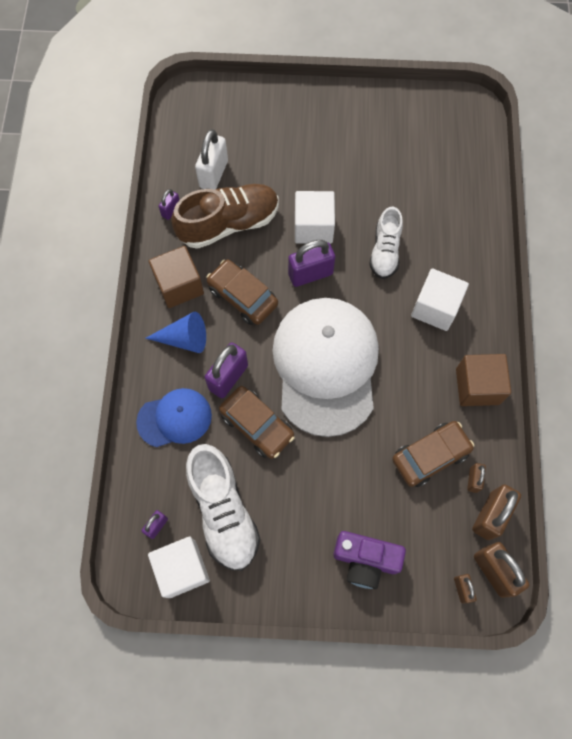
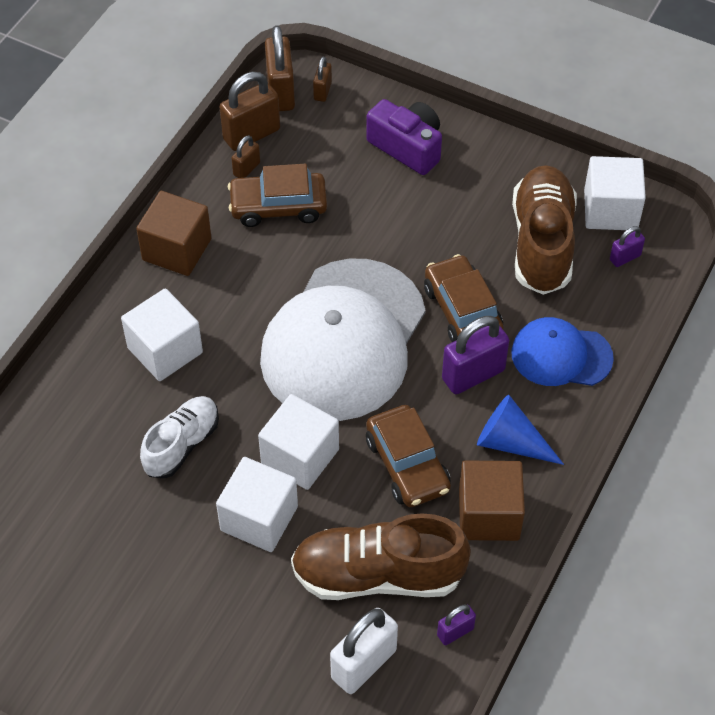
camera: 155 degrees left, 15 degrees down
white shoe [186,444,260,571] -> brown shoe [512,165,577,295]
purple padlock [288,240,335,287] -> white cube [258,394,339,490]

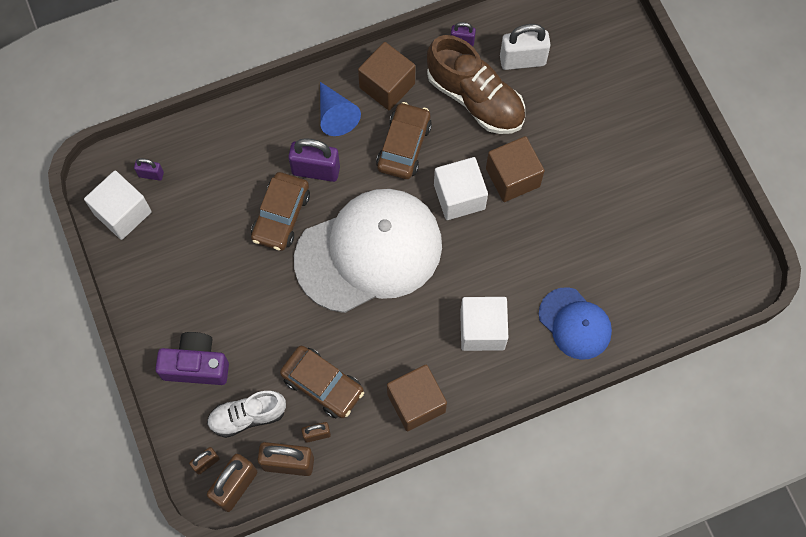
camera: 140 degrees left, 15 degrees up
white shoe [140,396,219,479] -> white shoe moved to [207,391,286,438]
white cube [216,457,298,552] -> brown cube [486,136,545,202]
purple camera [366,99,442,175] -> purple camera turned 105 degrees clockwise [155,332,229,385]
blue cap [511,317,614,386] -> blue cap moved to [539,287,612,360]
brown shoe [512,165,577,295] -> none

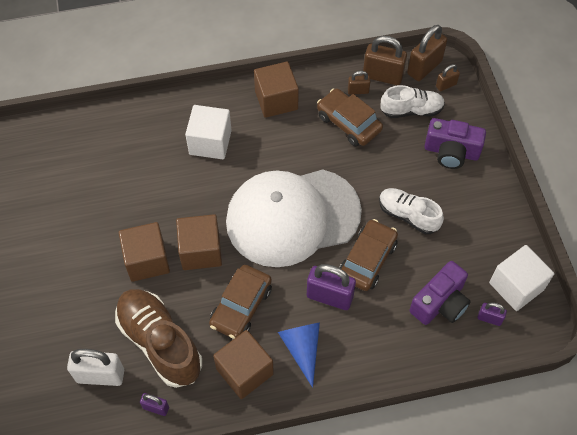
camera: 170 degrees left, 10 degrees down
white cube [434,157,488,220] -> brown cube [176,214,222,270]
blue cap [539,287,612,360] -> none
none -> white shoe [379,188,444,234]
none -> purple camera [409,261,471,325]

